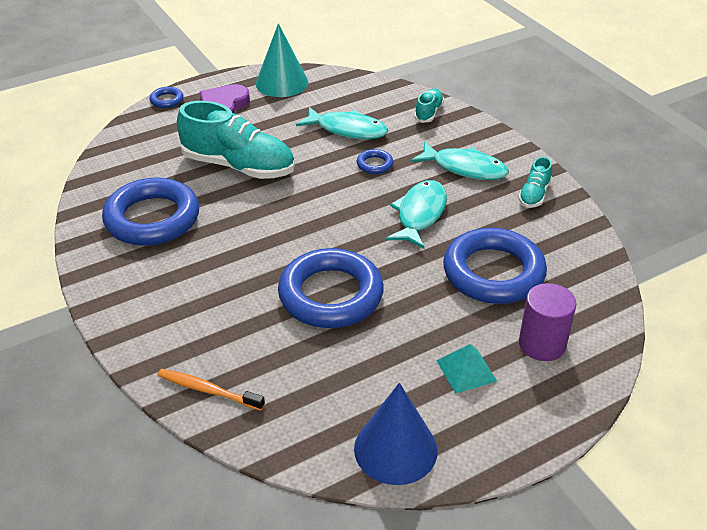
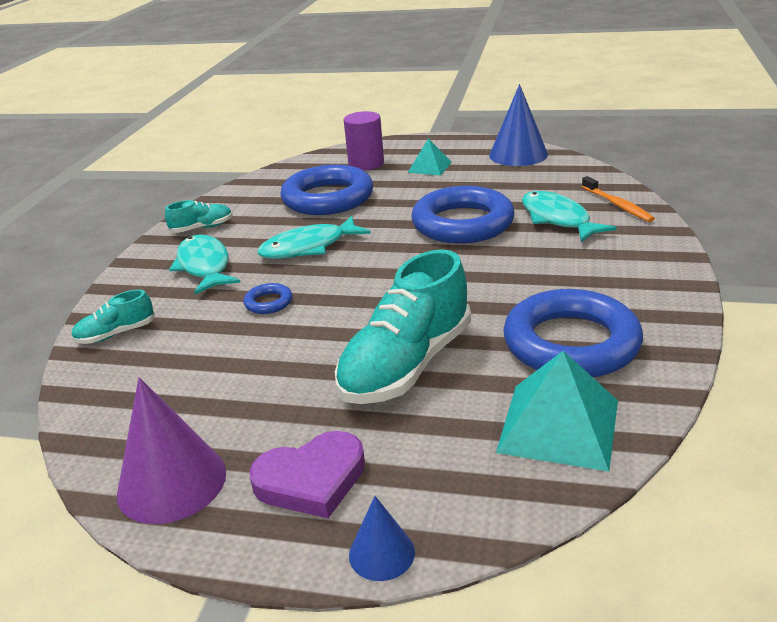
camera: 135 degrees left, 10 degrees down
blue ring [150,87,183,108] -> blue cone [349,496,415,581]
turquoise shoe [177,101,295,179] -> turquoise shoe turned 120 degrees counterclockwise [335,249,471,404]
turquoise cone [256,23,308,97] -> purple cone [117,377,226,524]
turquoise fish [296,107,388,139] -> turquoise fish moved to [522,191,617,242]
none -> turquoise pyramid [496,351,618,472]

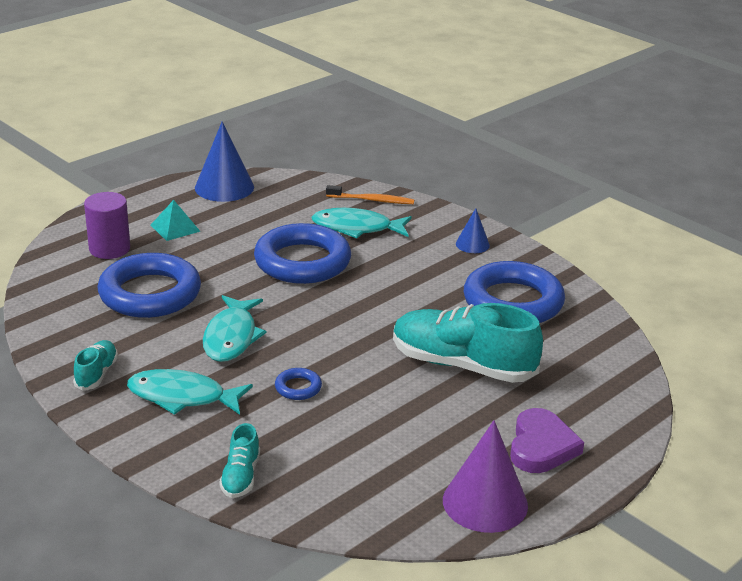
camera: 60 degrees left, 0 degrees up
turquoise shoe [335,249,471,404] -> turquoise shoe turned 135 degrees clockwise [393,303,543,383]
blue cone [349,496,415,581] -> blue cone moved to [456,208,490,253]
turquoise pyramid [496,351,618,472] -> none

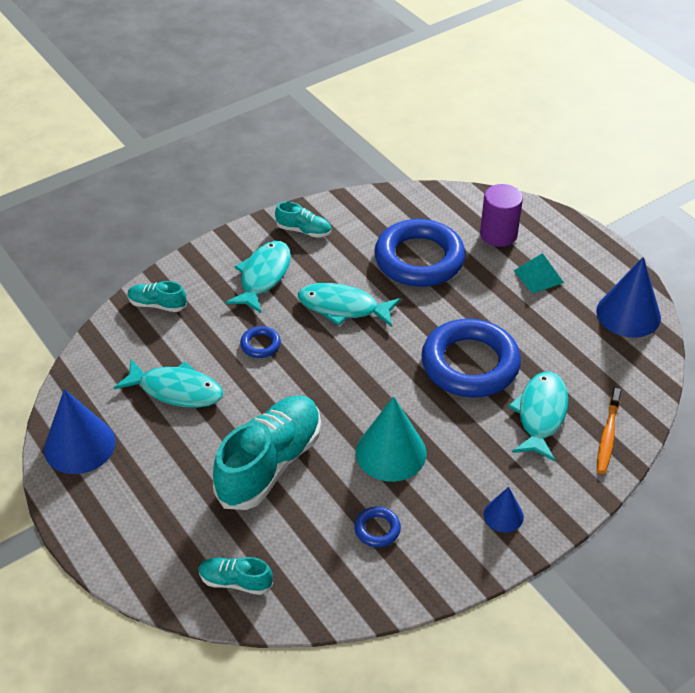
camera: 100 degrees right, 15 degrees up
purple cone [443,420,528,533] -> blue cone [44,389,116,474]
blue ring [464,261,565,323] -> blue ring [354,507,401,547], size x0.42
purple heart [510,408,584,473] -> none
none -> turquoise fish [114,359,223,408]
none -> turquoise shoe [199,557,273,595]
none -> turquoise cone [356,396,426,482]

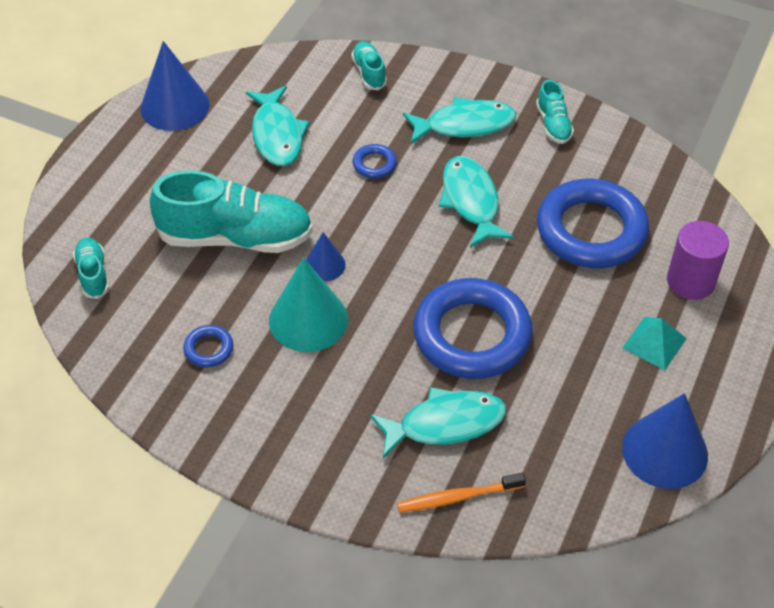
camera: 60 degrees right, 5 degrees up
blue cone [484,487,524,533] -> blue cone moved to [306,232,346,281]

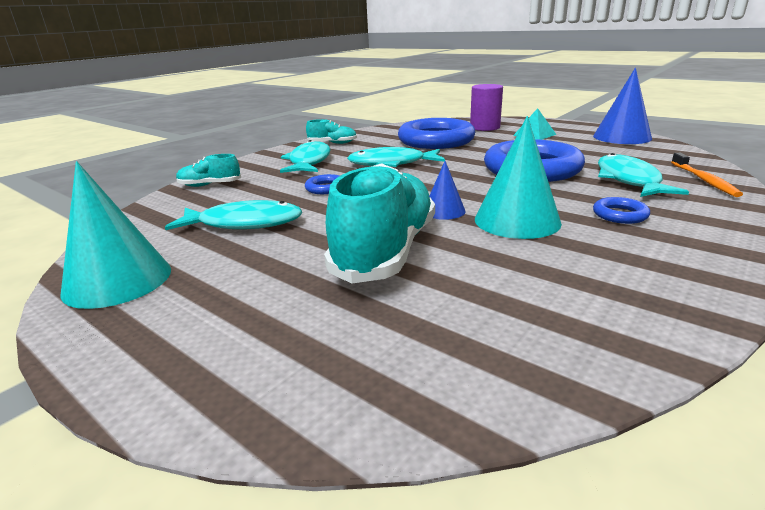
camera: 75 degrees left, 25 degrees down
turquoise shoe [73,238,109,299] -> none
blue cone [141,41,209,131] -> turquoise cone [60,161,171,309]
blue ring [183,325,233,367] -> blue ring moved to [593,197,650,224]

